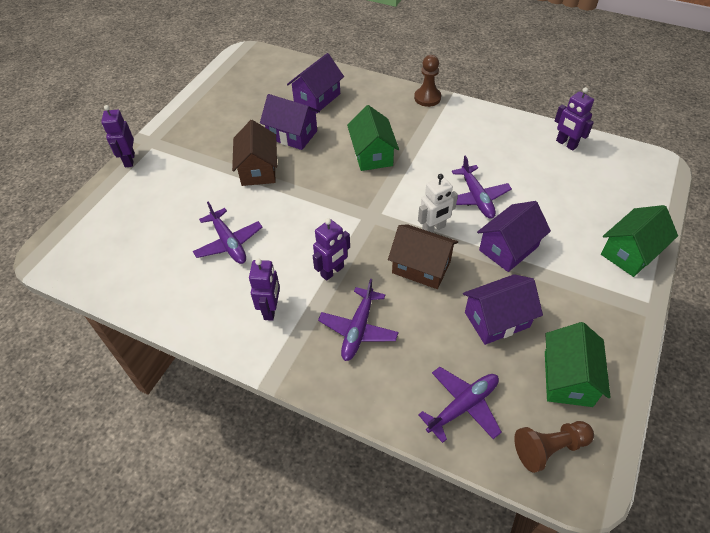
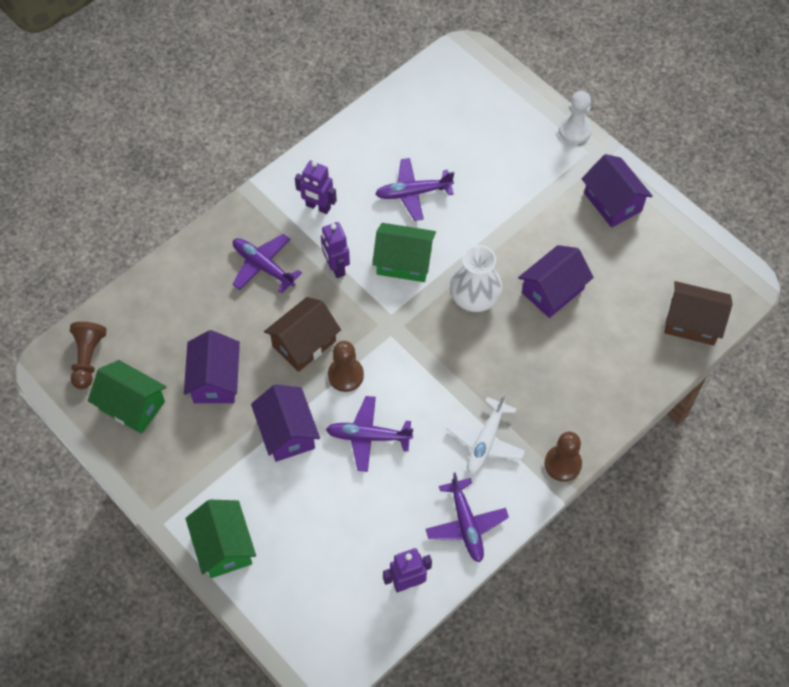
camera: 110 degrees right, 10 degrees up
purple robot [101,105,135,167] -> white pawn [559,91,592,144]
brown house [232,120,277,186] -> brown house moved to [664,281,733,346]
purple house [287,53,344,113] -> purple house moved to [582,154,653,228]
green house [347,105,399,171] -> green house moved to [372,223,436,282]
white robot [418,174,458,233] -> brown pawn [328,341,364,392]
purple plane [418,367,502,443] -> purple plane moved to [426,472,509,563]
none -> white plane [446,393,525,475]
none -> white vase [450,245,503,312]

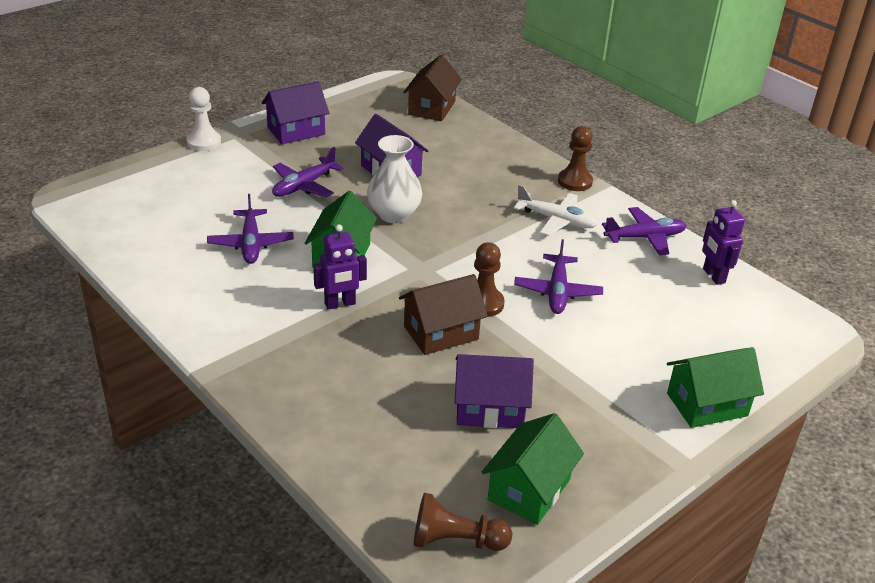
camera: 90 degrees left, 25 degrees down
purple plane [232,234,302,294] -> purple plane moved to [272,147,344,197]
purple house [251,384,320,462] -> none
brown house [264,297,341,372] -> brown house turned 75 degrees counterclockwise [399,274,488,355]
purple robot [295,161,337,214] -> none

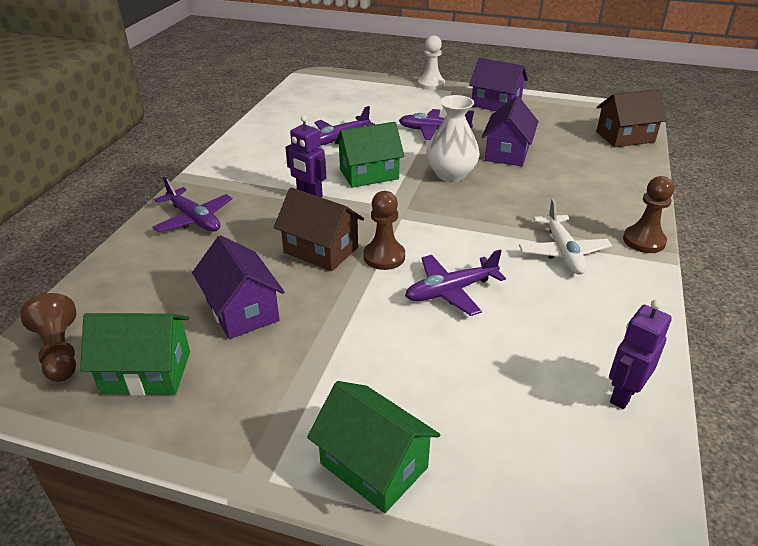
camera: 60 degrees right, 0 degrees up
purple plane [602,207,687,255] -> purple plane moved to [153,177,233,232]

